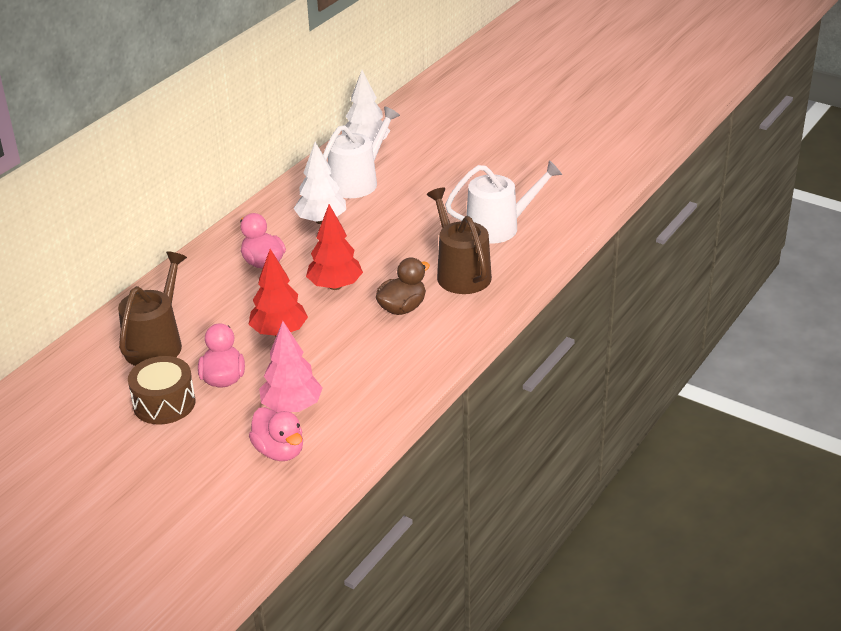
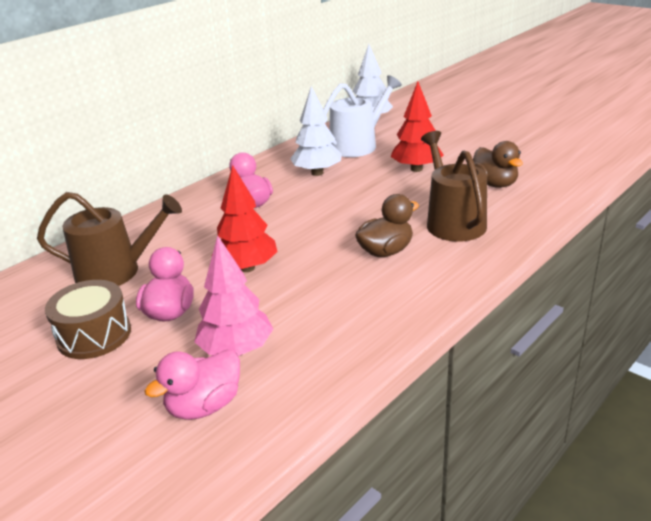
camera: 10 degrees right, 5 degrees down
brown watering can [118,252,187,366] -> brown watering can turned 60 degrees clockwise [37,192,182,286]
pink duck [249,407,303,461] -> pink duck turned 75 degrees clockwise [144,350,240,420]
red tree [306,204,363,290] -> red tree moved to [391,82,444,172]
white watering can [445,160,562,244] -> brown duck [473,141,523,188]

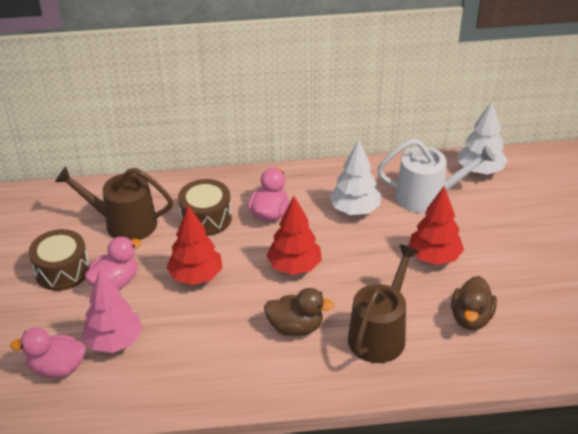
camera: 40 degrees right, 10 degrees up
brown watering can [37,192,182,286] -> brown watering can turned 150 degrees clockwise [55,167,173,240]
none -> brown drum [178,179,232,236]
none -> red tree [267,196,322,275]

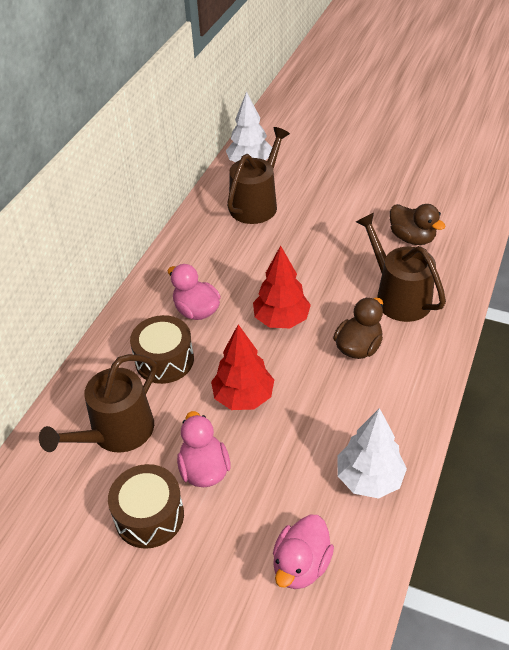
camera: 60 degrees left, 5 degrees up
pink tree [82,270,143,353] -> none
white tree [329,139,381,215] -> white tree moved to [337,408,407,499]
white watering can [377,139,495,213] -> brown watering can [227,127,290,224]
red tree [408,186,464,265] -> none

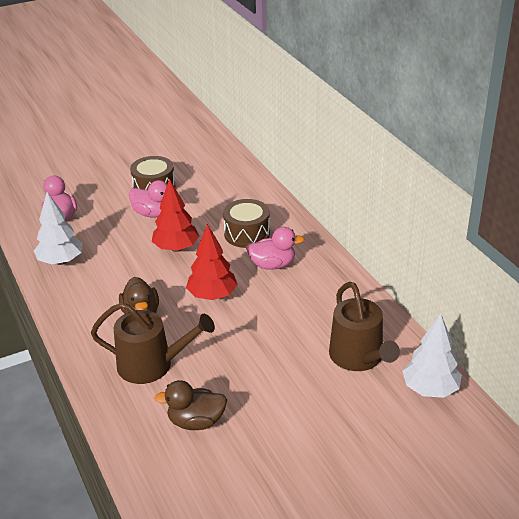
camera: 130 degrees right, 10 degrees down
brown watering can [39,354,157,453] -> none

